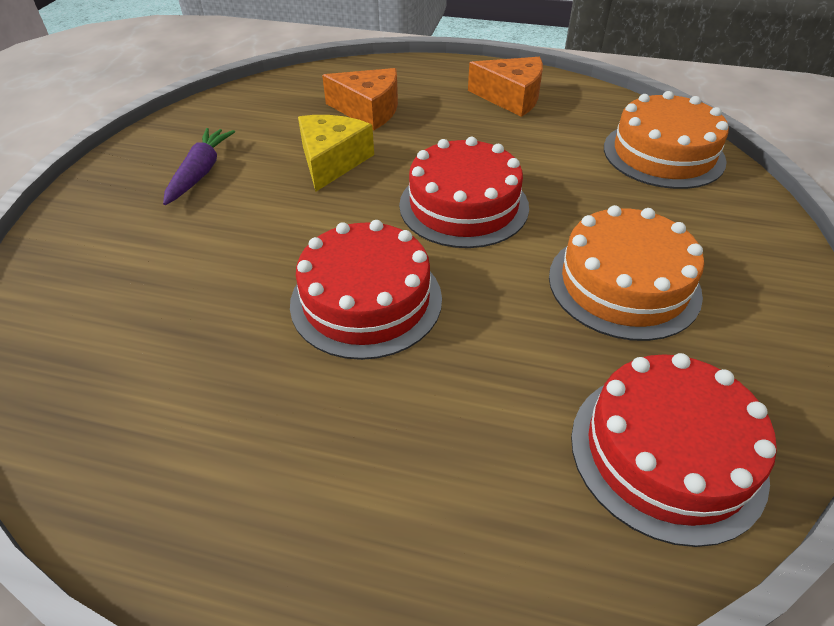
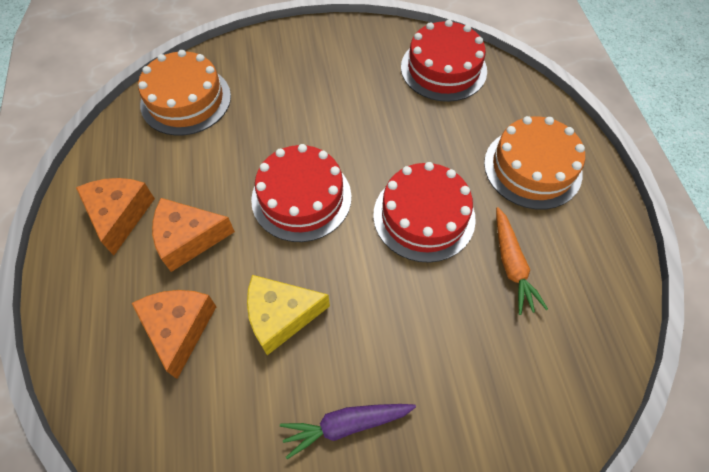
camera: 115 degrees left, 15 degrees up
orange cake [549,205,704,341] -> orange cake moved to [484,116,585,209]
none -> orange cheese [152,198,235,272]
none -> orange carrot [496,207,548,315]

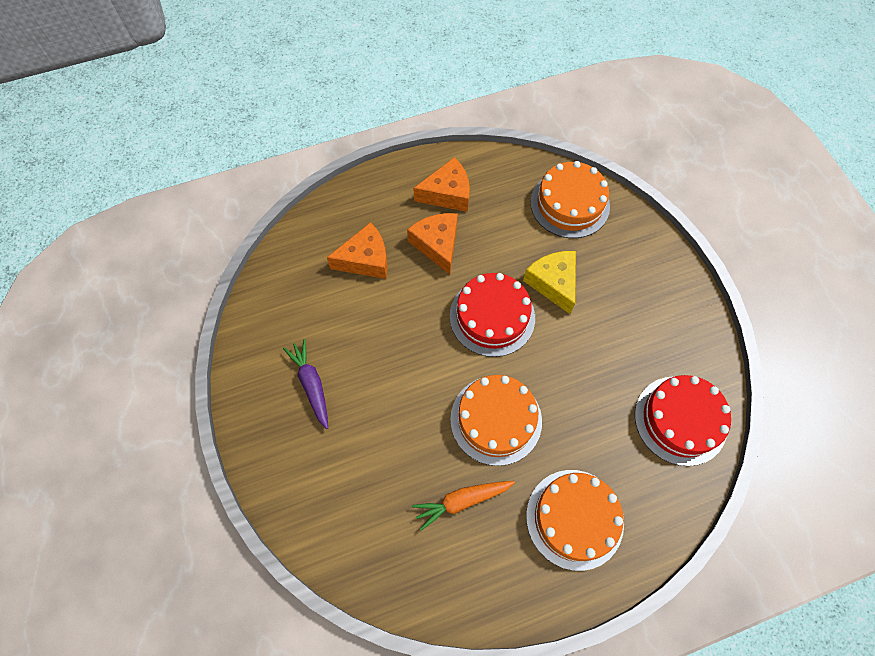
camera: 80 degrees right, 5 degrees up
yellow cheese [247,275,330,355] -> yellow cheese moved to [523,251,576,314]
red cake [373,162,476,263] -> orange cake [450,375,542,466]

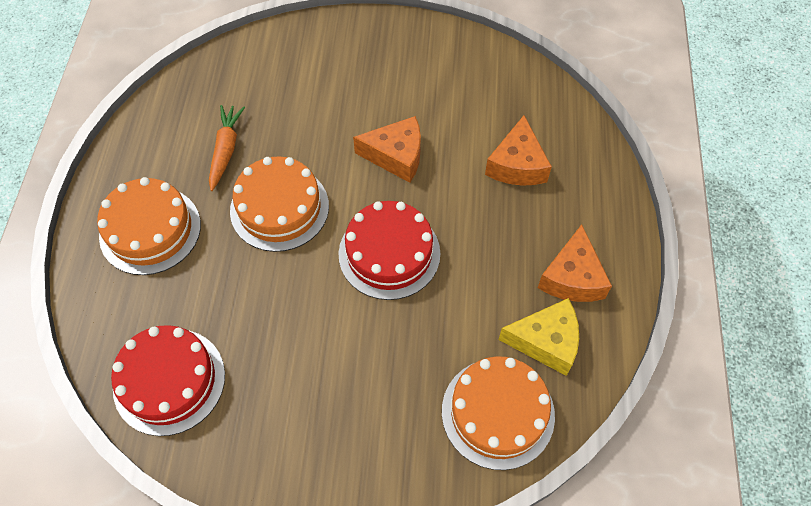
camera: 115 degrees right, 5 degrees down
purple carrot [283,339,328,429] -> none
orange cheese [407,213,458,275] -> orange cheese moved to [353,116,421,183]
yellow cheese [523,251,576,314] -> yellow cheese moved to [499,298,579,376]

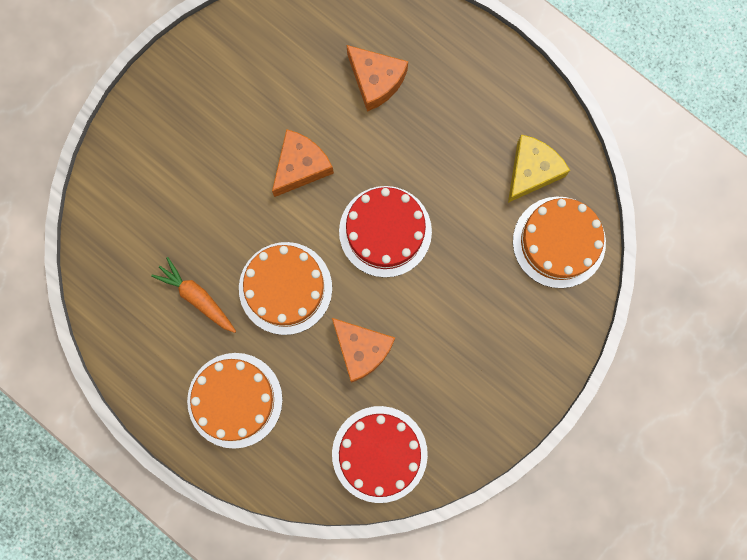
camera: 55 degrees left, 20 degrees up
orange cheese [538,224,612,302] -> orange cheese moved to [332,318,395,383]

